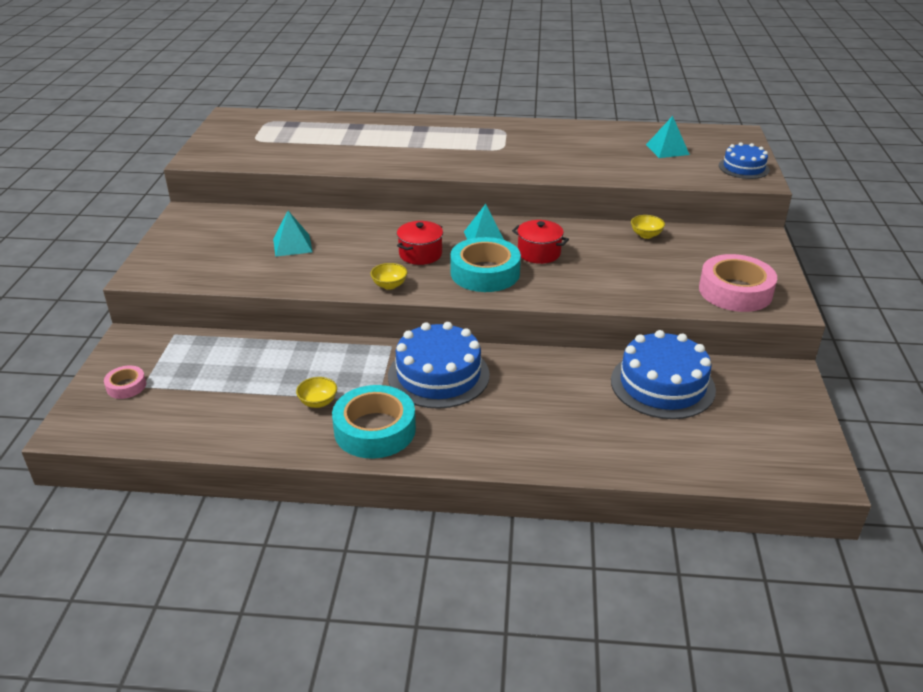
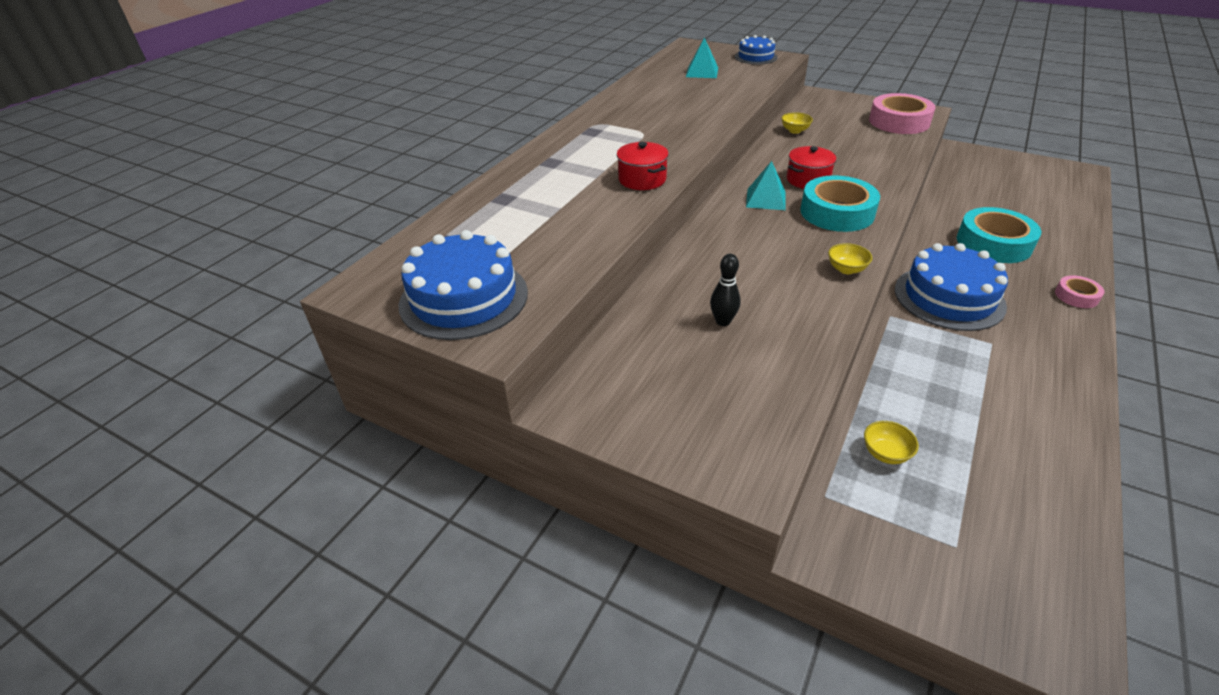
camera: 65 degrees left, 5 degrees up
pink tape [104,366,146,399] -> pink tape moved to [1055,275,1105,308]
turquoise pyramid [273,211,312,257] -> black bowling pin [710,254,741,326]
yellow bowl [296,377,337,408] -> yellow bowl moved to [864,421,919,464]
turquoise tape [332,385,416,459] -> turquoise tape moved to [957,207,1041,263]
red pot [397,221,443,265] -> red pot moved to [617,142,669,190]
blue cake [611,330,716,419] -> blue cake moved to [399,230,528,340]

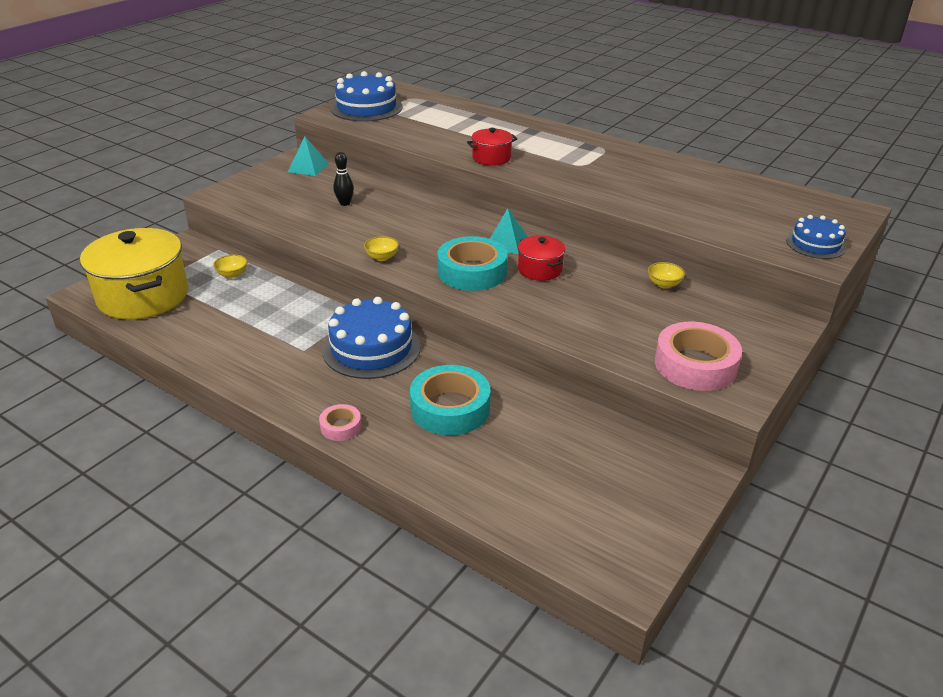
camera: 95 degrees right, 5 degrees down
turquoise pyramid [686,37,718,78] -> turquoise pyramid moved to [288,136,329,176]
none -> yellow pot [80,228,188,320]

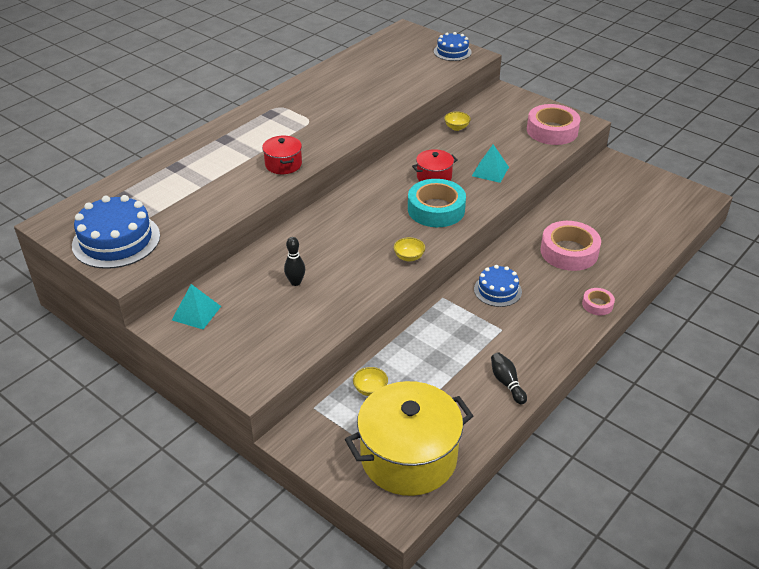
camera: 85 degrees left, 5 degrees up
blue cake [322,297,421,379] -> blue cake [474,265,522,307], size x0.59
turquoise tape [410,365,490,435] -> pink tape [540,221,601,271]
turquoise pyramid [490,208,528,254] -> turquoise pyramid moved to [472,144,509,183]
none -> black bowling pin [491,352,527,405]

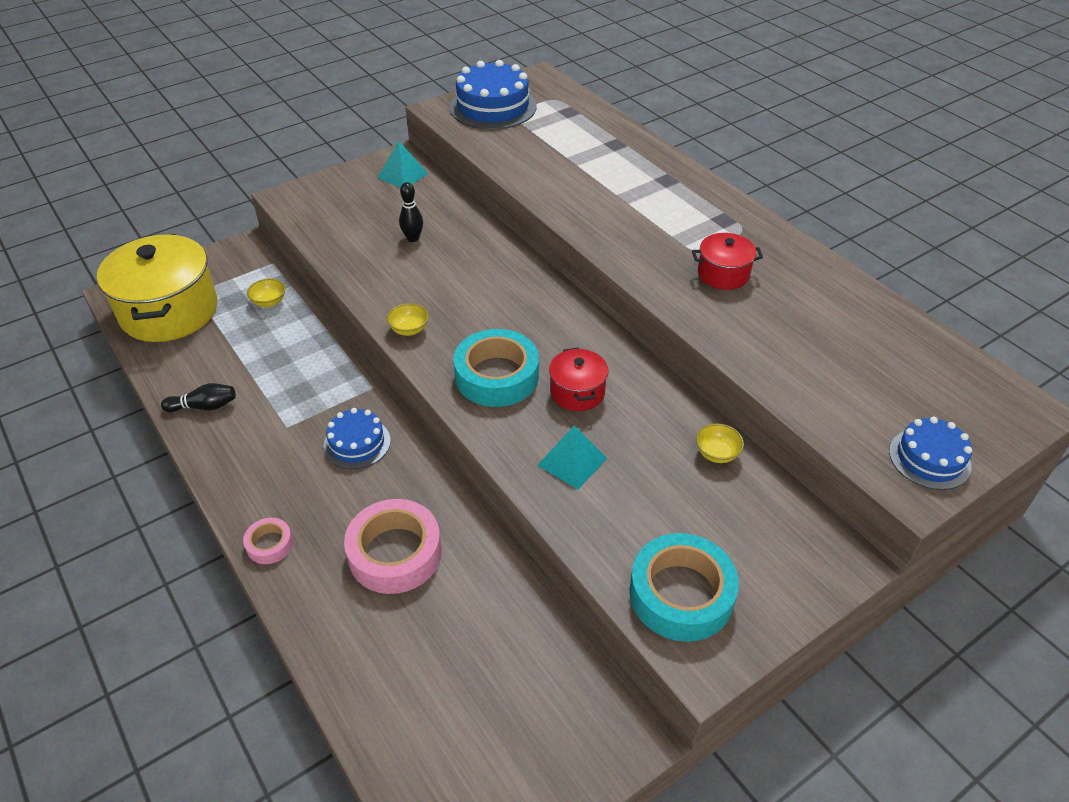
camera: 105 degrees right, 5 degrees up
red pot [262,136,302,174] -> red pot moved to [692,233,763,290]
pink tape [527,104,581,145] -> turquoise tape [629,533,739,642]

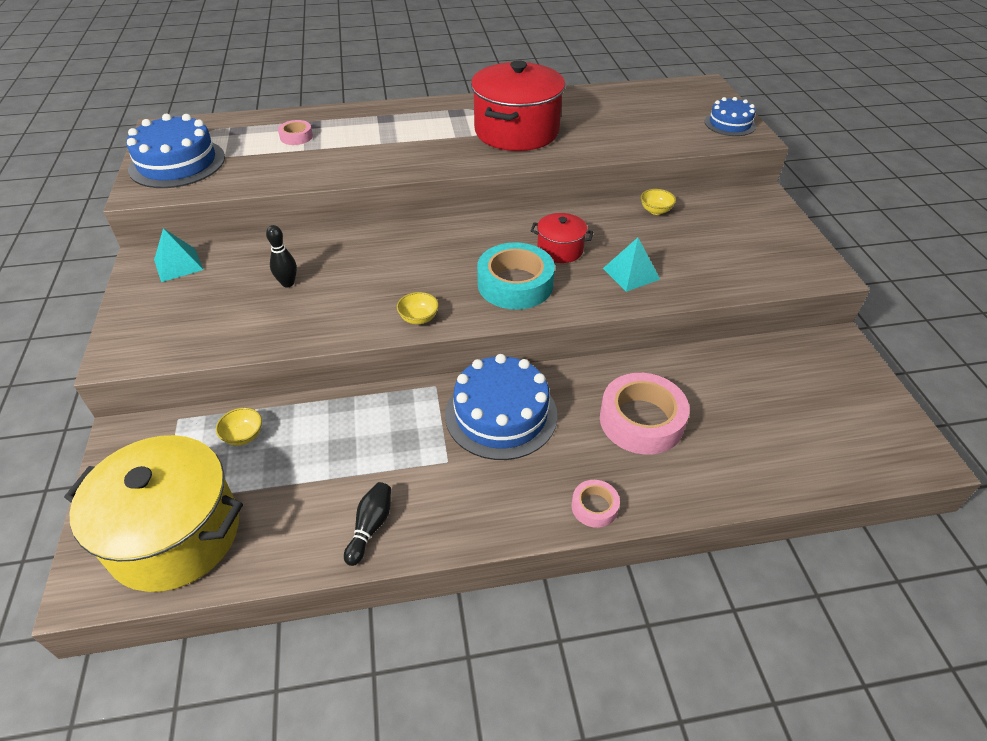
camera: 65 degrees left, 0 degrees up
blue cake [323,408,391,469] -> blue cake [445,354,557,460], size x1.70
turquoise tape [629,533,739,642] -> none
red pot [692,233,763,290] -> red pot [471,60,565,151], size x2.06
none -> pink tape [278,120,313,145]

